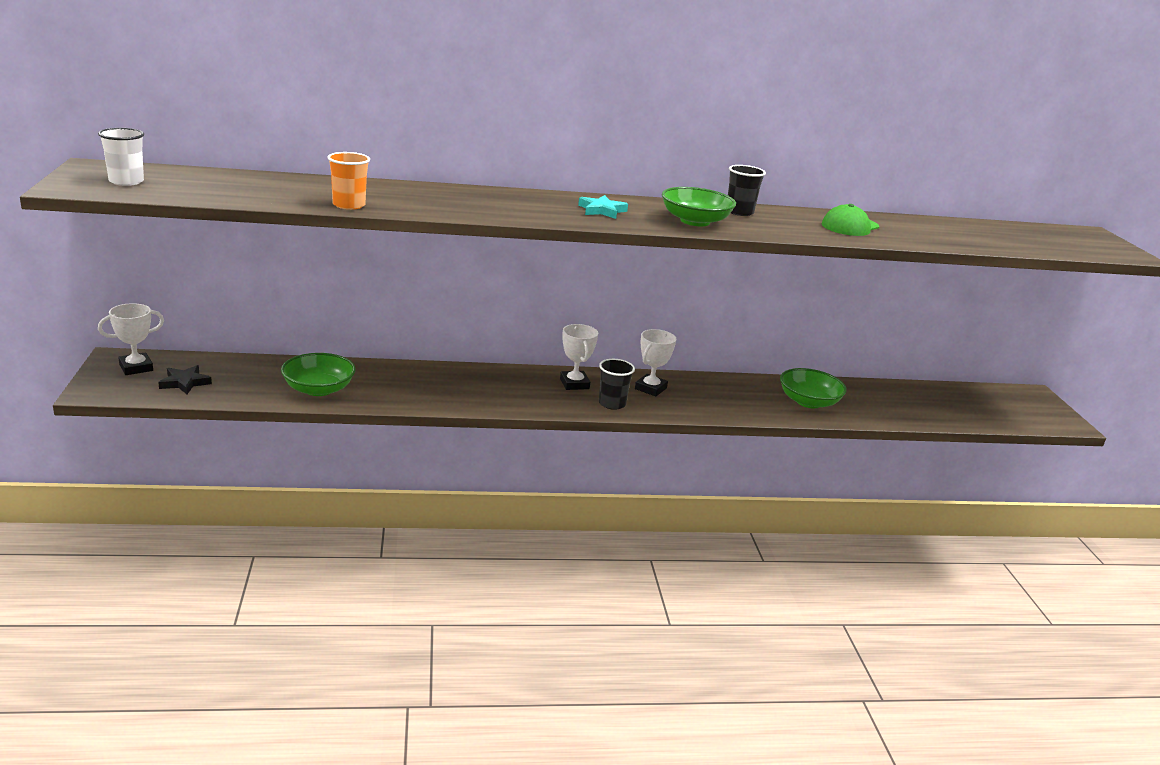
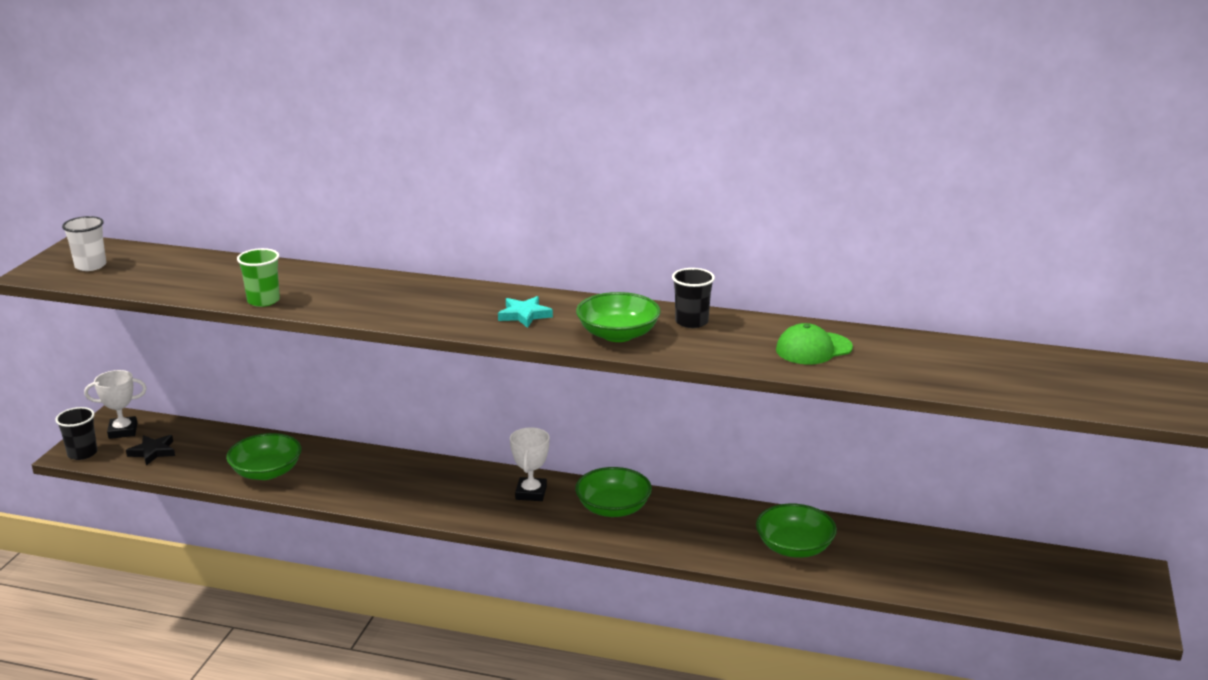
camera: 25 degrees right, 0 degrees up
orange cup [327,152,370,210] -> green cup [237,248,280,307]
black cup [599,359,635,410] -> black cup moved to [55,407,97,460]
white trophy [635,329,676,397] -> green bowl [575,467,652,517]

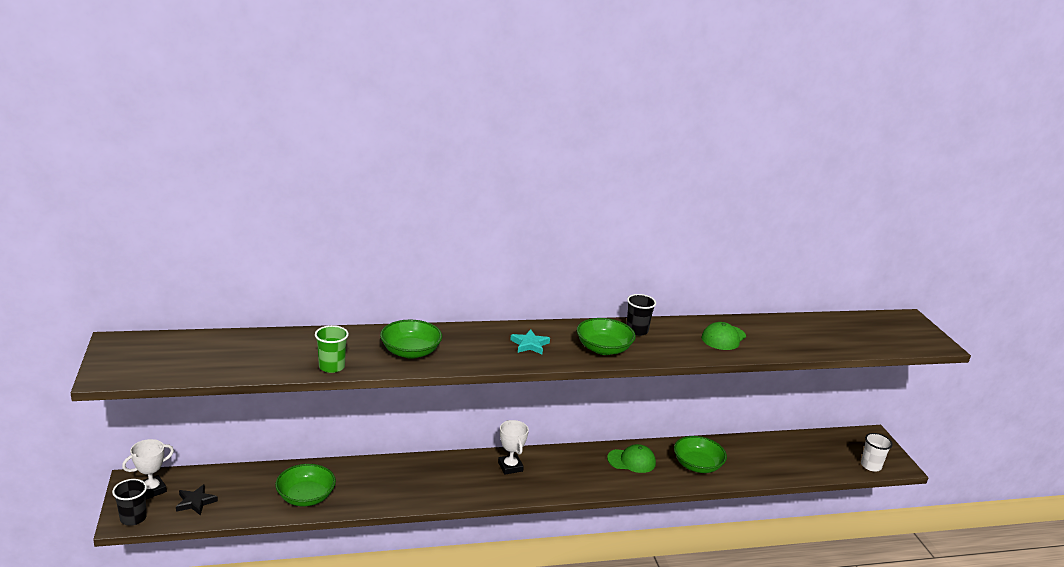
camera: 30 degrees left, 0 degrees up
white cup [62,216,106,271] -> white cup moved to [861,433,893,471]
green bowl [575,467,652,517] -> green bowl moved to [380,320,442,359]
none -> green cap [607,444,656,473]

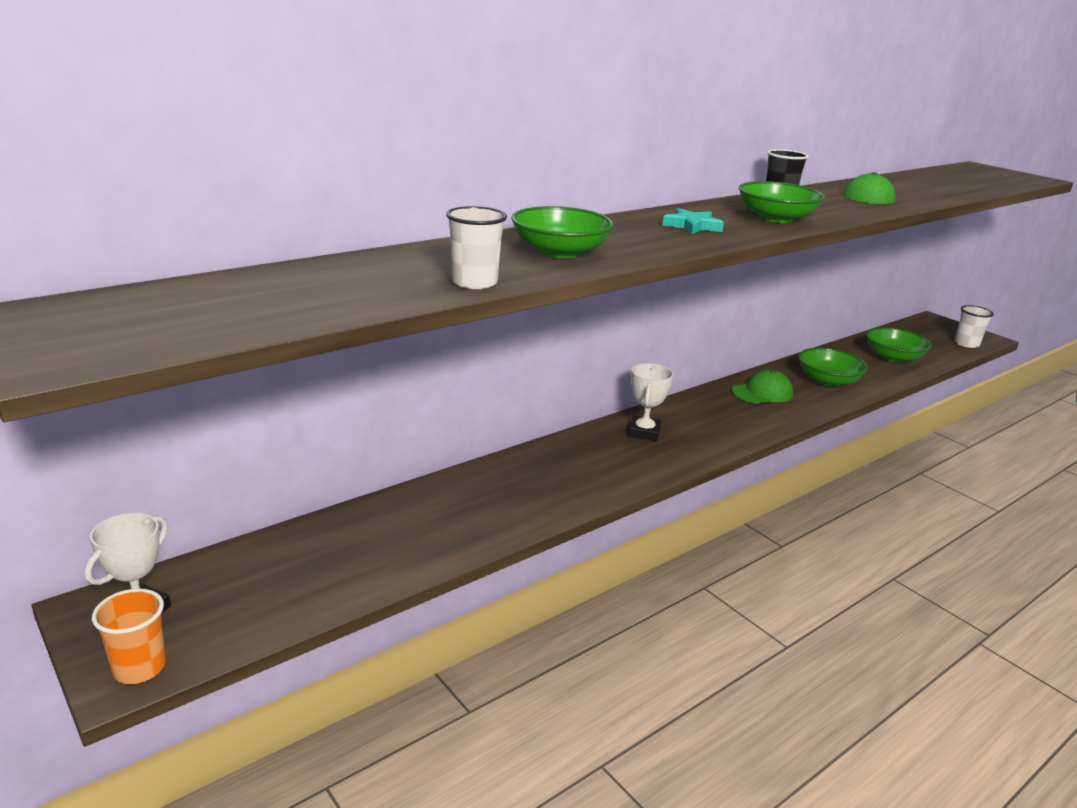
camera: 25 degrees left, 0 degrees up
black cup [112,479,147,526] -> orange cup [92,588,166,684]
black star [176,484,218,515] -> none
green bowl [275,464,336,506] -> green bowl moved to [866,327,932,363]
green cup [315,325,349,373] -> white cup [446,206,507,289]
white trophy [498,420,529,474] -> white trophy turned 60 degrees clockwise [629,363,673,441]

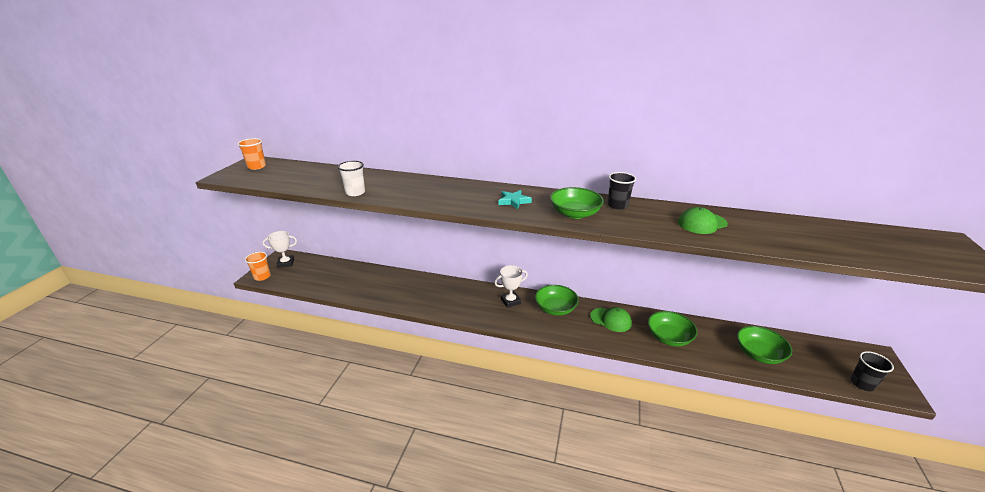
camera: 55 degrees right, 5 degrees up
green bowl [511,206,614,259] -> green bowl moved to [535,285,579,316]
white cup [955,305,994,348] -> black cup [850,351,894,391]
none -> orange cup [237,138,266,170]

